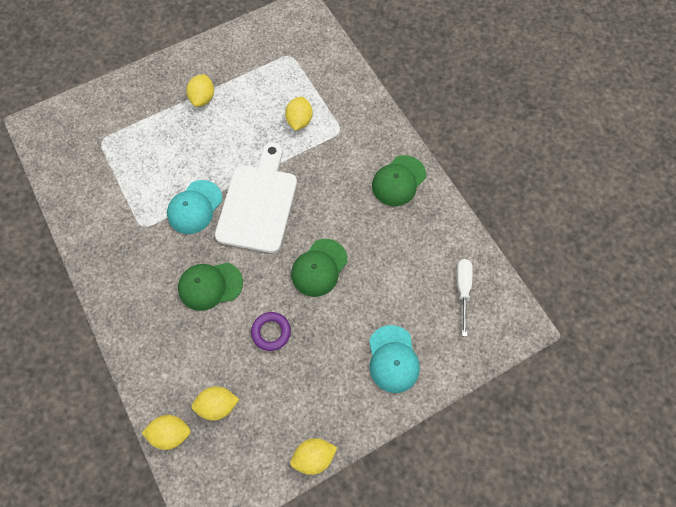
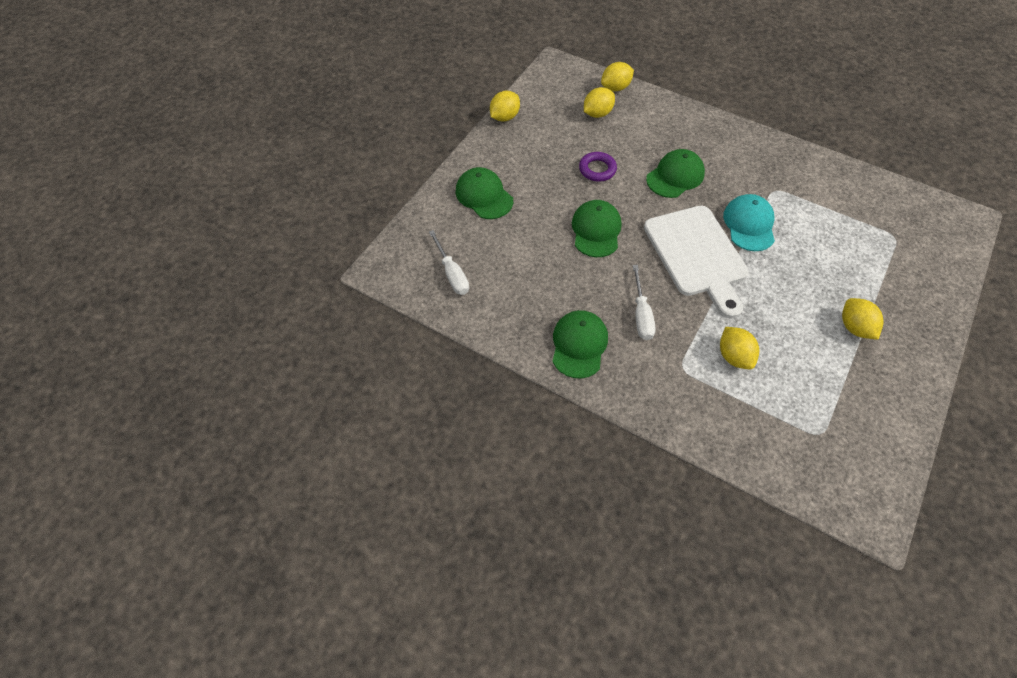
camera: 150 degrees right, 10 degrees down
turquoise cap [369,325,420,393] -> green cap [456,167,513,219]
none -> white screwdriver [633,265,656,340]

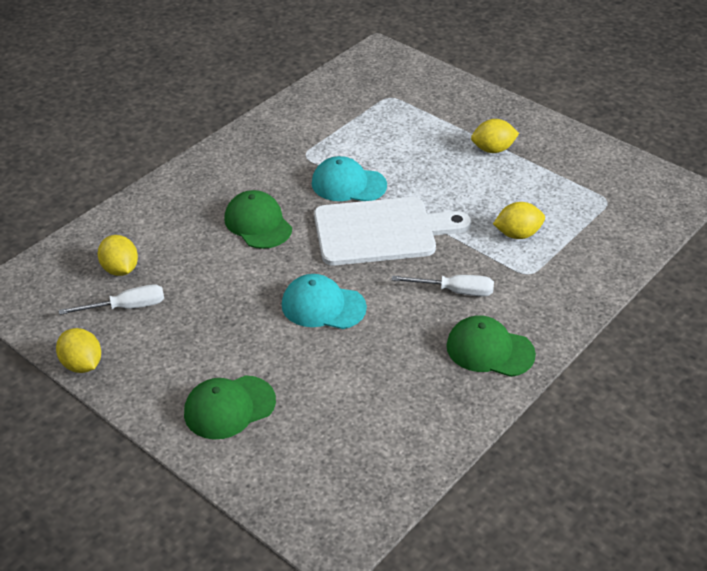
camera: 80 degrees left, 15 degrees down
white screwdriver [429,230,469,295] -> white screwdriver moved to [59,284,164,315]
green cap [572,200,621,257] -> turquoise cap [282,274,367,329]
purple ring [579,152,617,182] -> none
yellow lemon [601,62,634,91] -> none

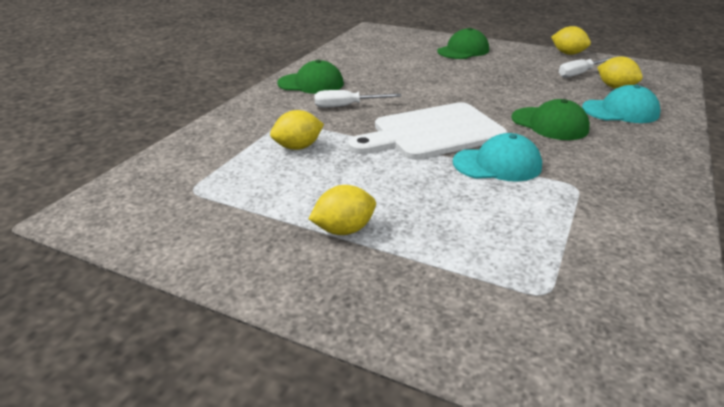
camera: 165 degrees right, 10 degrees down
turquoise cap [282,274,367,329] -> turquoise cap moved to [582,85,661,123]

